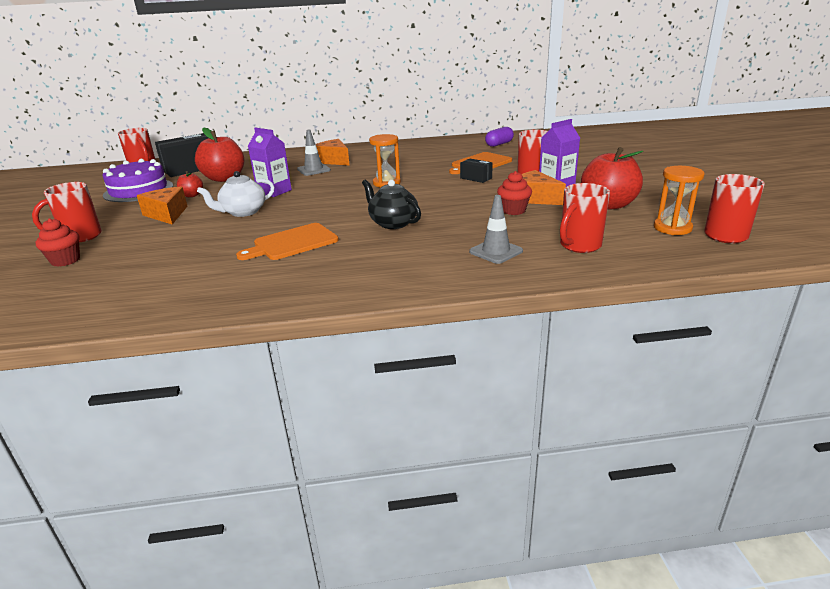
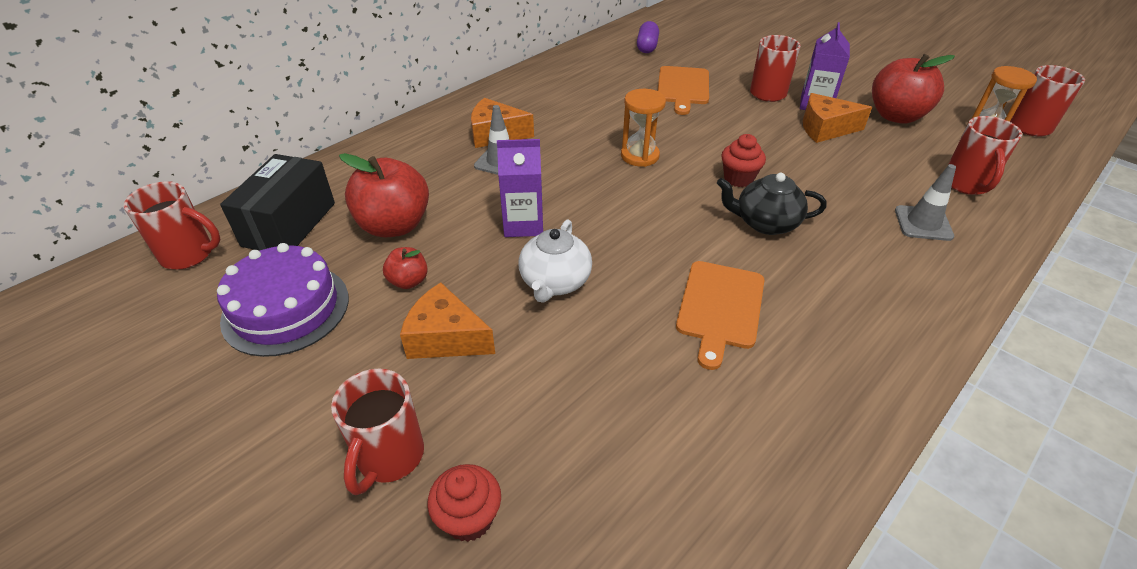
camera: 40 degrees left, 15 degrees up
black box [460,159,493,183] -> none
red cupcake [497,171,532,215] -> red cupcake moved to [721,134,766,187]

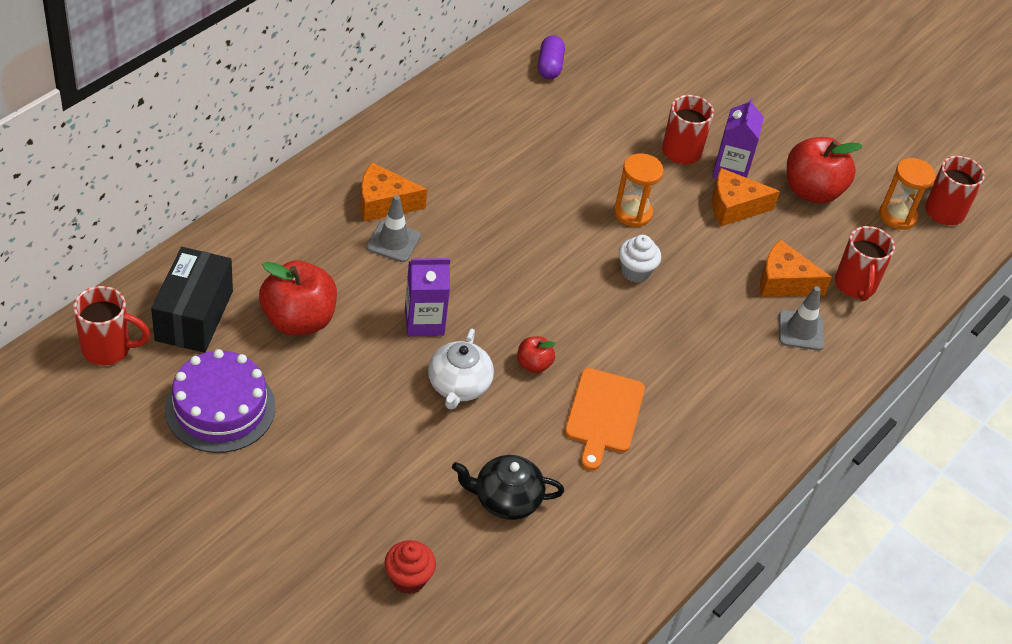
camera: 10 degrees left, 5 degrees up
red mug [331,369,424,495] -> none
red apple [383,247,428,289] -> red apple moved to [517,336,556,373]
orange cheese [400,282,495,359] -> orange cheese moved to [760,239,832,297]
orange hourglass [621,89,666,167] -> orange hourglass moved to [614,153,664,227]
orange cutting board [658,66,709,115] -> none
black teapot [717,173,826,235] -> black teapot moved to [452,455,564,520]
red cupcake [721,134,766,187] -> white cupcake [619,235,661,283]

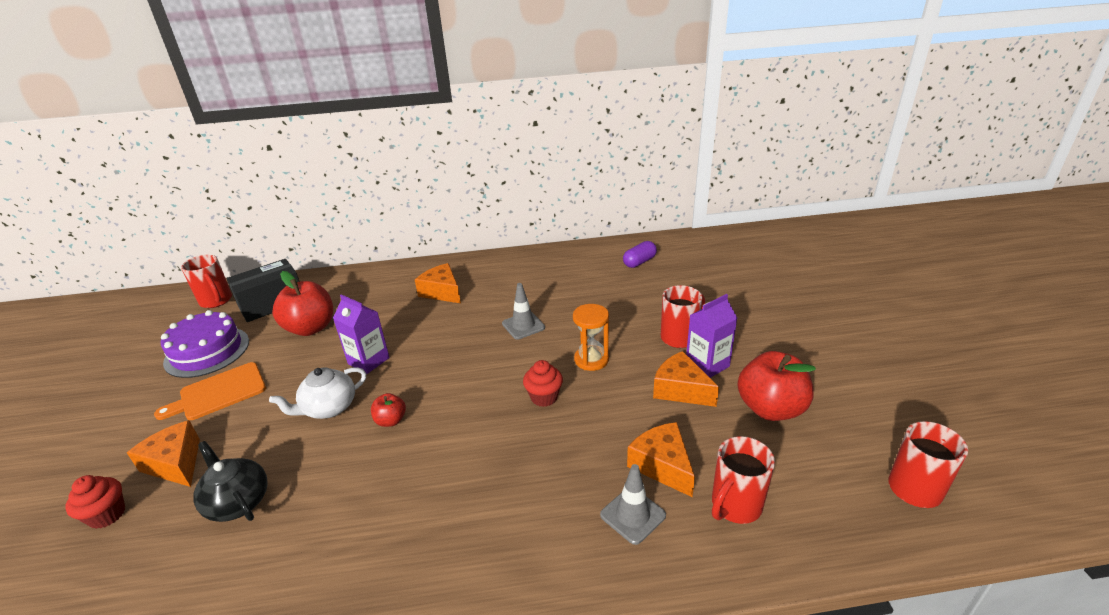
camera: 50 degrees right, 15 degrees down
grey traffic cone [367,195,421,262] -> grey traffic cone moved to [502,283,545,339]
orange cutting board [565,368,645,471] -> orange cutting board moved to [154,362,266,420]
white cupcake [619,235,661,283] -> red cupcake [523,360,563,407]
orange hourglass [879,158,936,230] -> none
none -> orange cheese [127,420,200,487]

